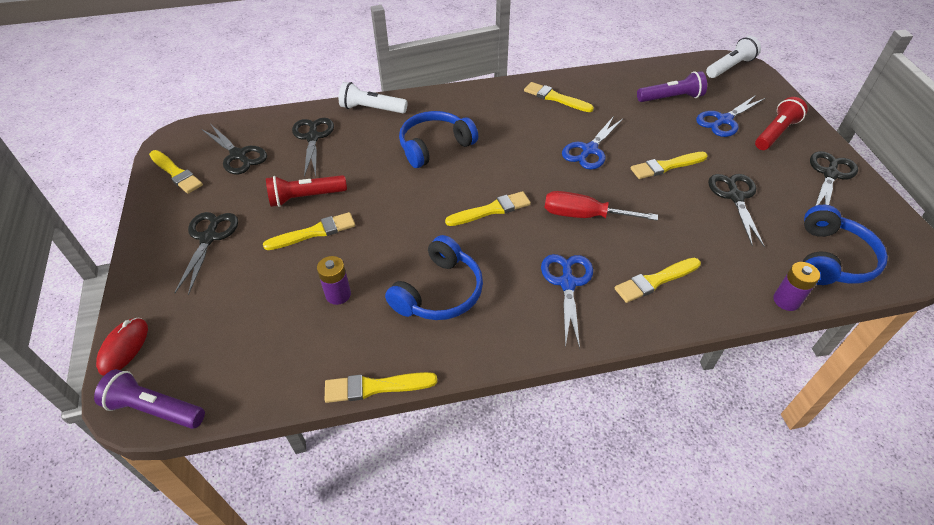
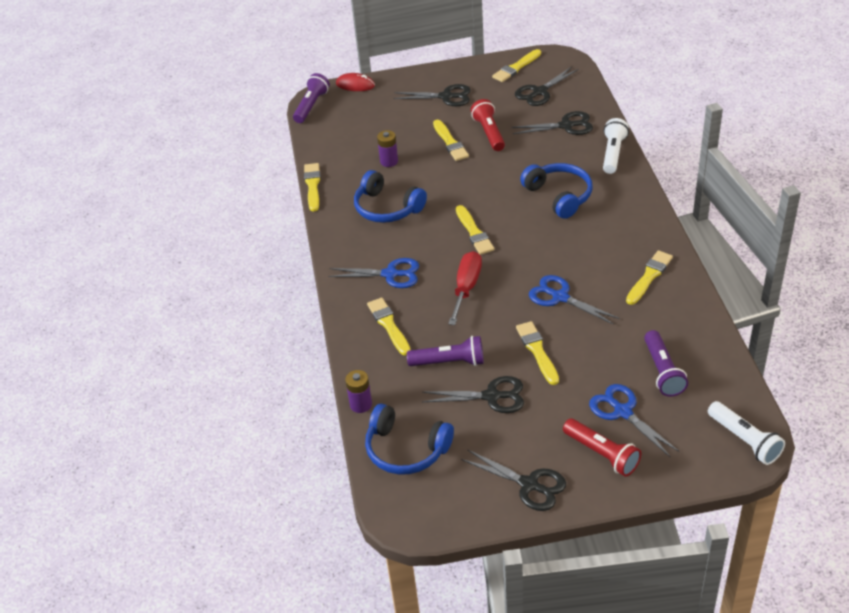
camera: 95 degrees right, 5 degrees down
none -> purple flashlight [407,336,484,366]

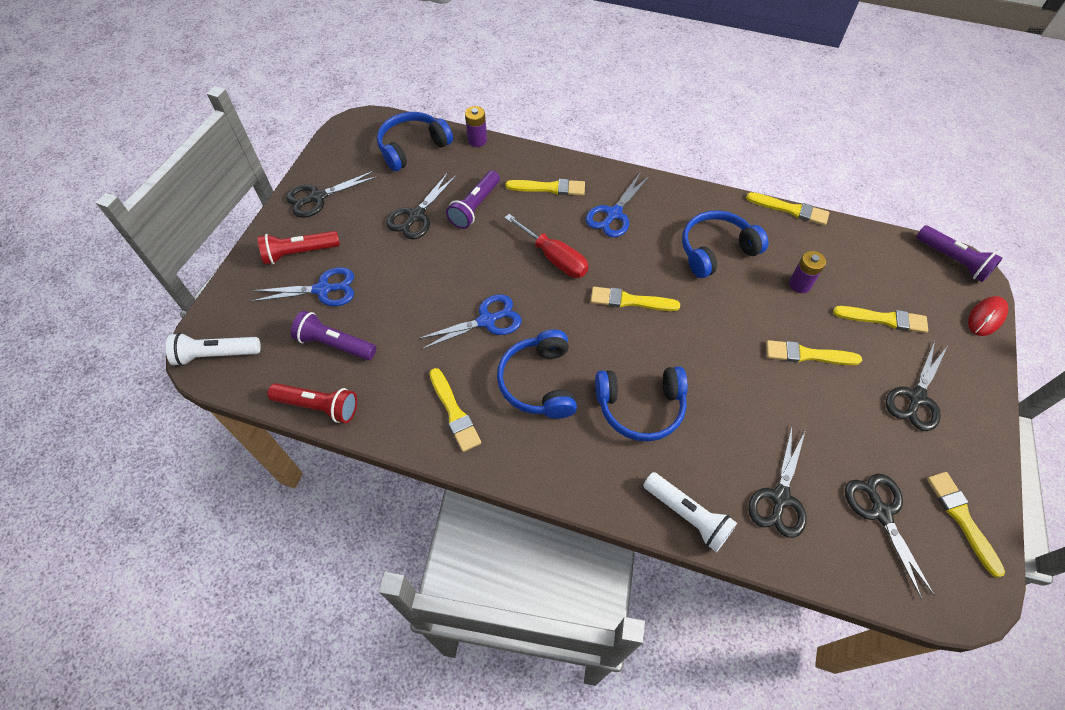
camera: 115 degrees right, 15 degrees up
red flashlight [471,99,505,151] -> red flashlight moved to [268,383,357,423]
yellow brush [516,321,559,385] -> yellow brush moved to [833,306,928,333]
none -> blue headphones [497,330,577,419]

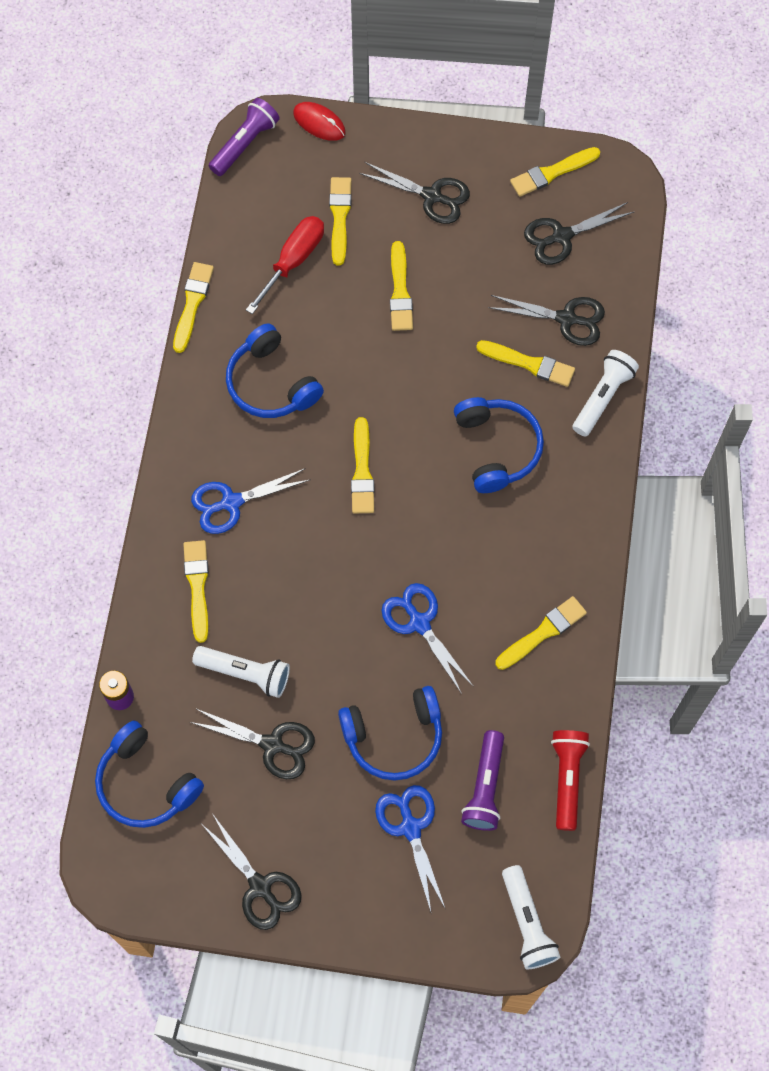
camera: 100 degrees left, 10 degrees up
red flashlight [258,231,340,264] -> none
purple flashlight [446,171,500,229] -> white flashlight [192,646,290,698]
blue headphones [497,330,577,419] -> blue headphones moved to [338,686,442,781]
red screwdriver [505,214,589,278] -> red screwdriver moved to [246,216,324,314]
blue scissors [585,172,649,237] -> blue scissors turned 135 degrees clockwise [191,468,311,534]
purple battery [789,251,826,293] -> none
none -> yellow brush [476,340,575,387]

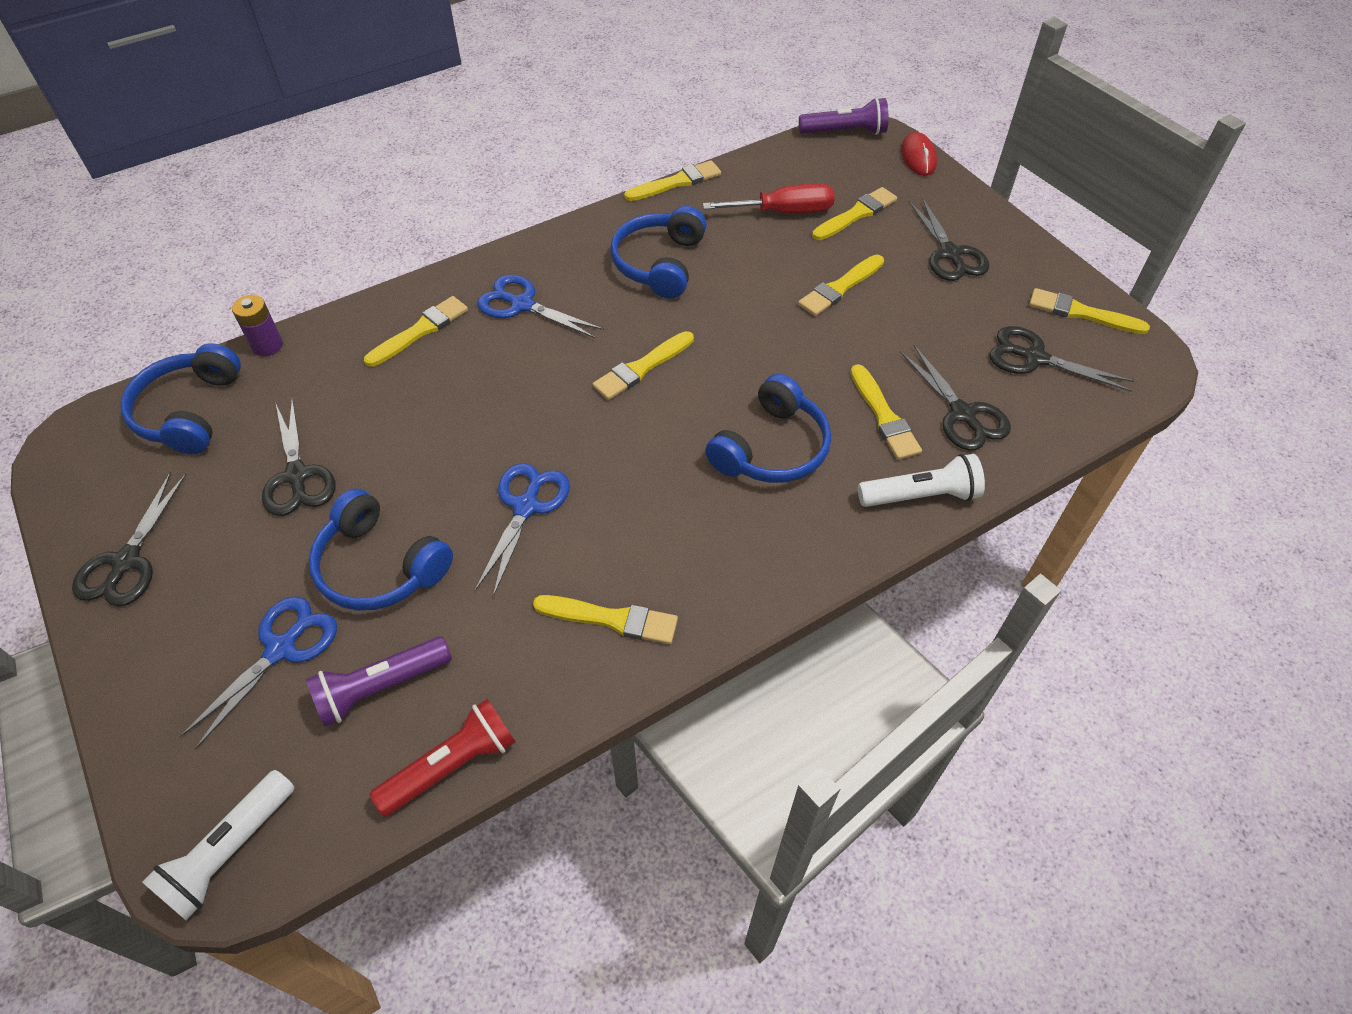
camera: 50 degrees right, 15 degrees down
white flashlight [192,646,290,698] -> none

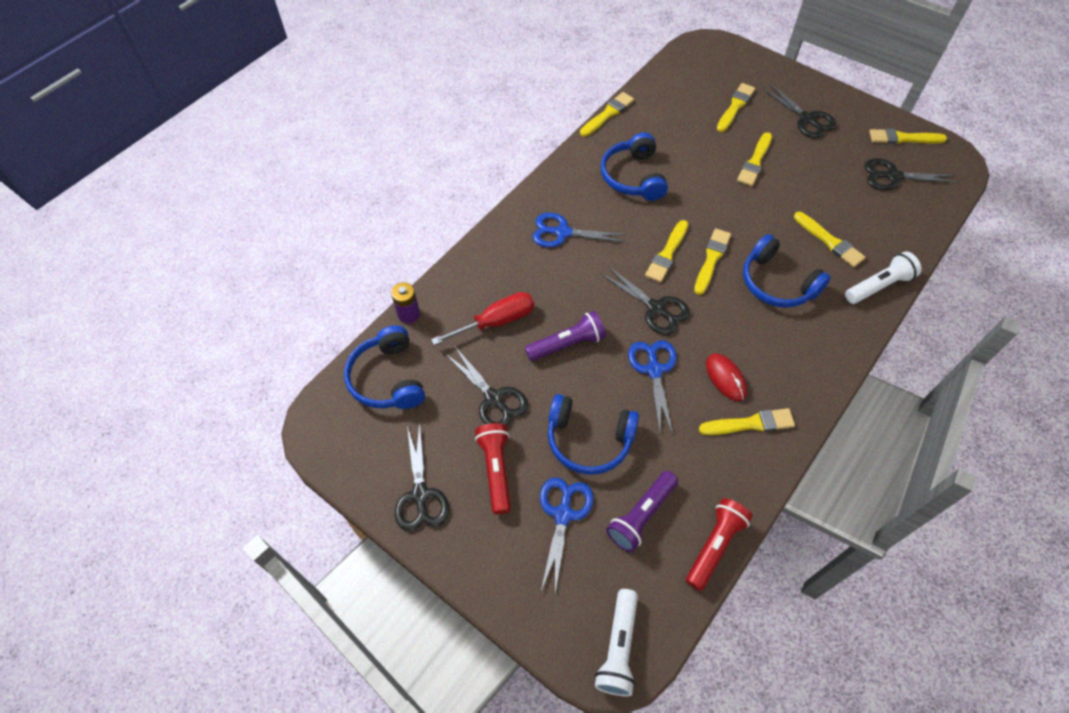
camera: 20 degrees left, 5 degrees up
yellow brush [364,296,468,367] -> yellow brush moved to [694,228,731,295]
red screwdriver [703,183,835,213] -> red screwdriver moved to [431,292,534,345]
blue headphones [705,374,831,483] -> blue headphones turned 120 degrees clockwise [743,234,831,308]
purple flashlight [799,98,888,135] -> purple flashlight moved to [525,311,606,361]
black scissors [900,345,1011,451] -> black scissors moved to [600,266,690,335]
red mouse [901,132,937,176] -> red mouse moved to [706,353,747,401]
none -> red flashlight [475,423,511,514]

